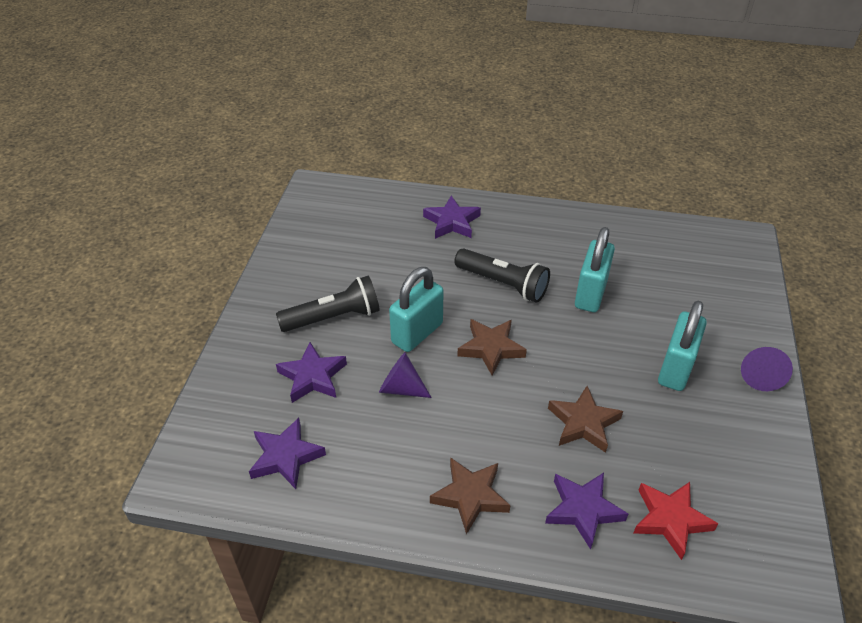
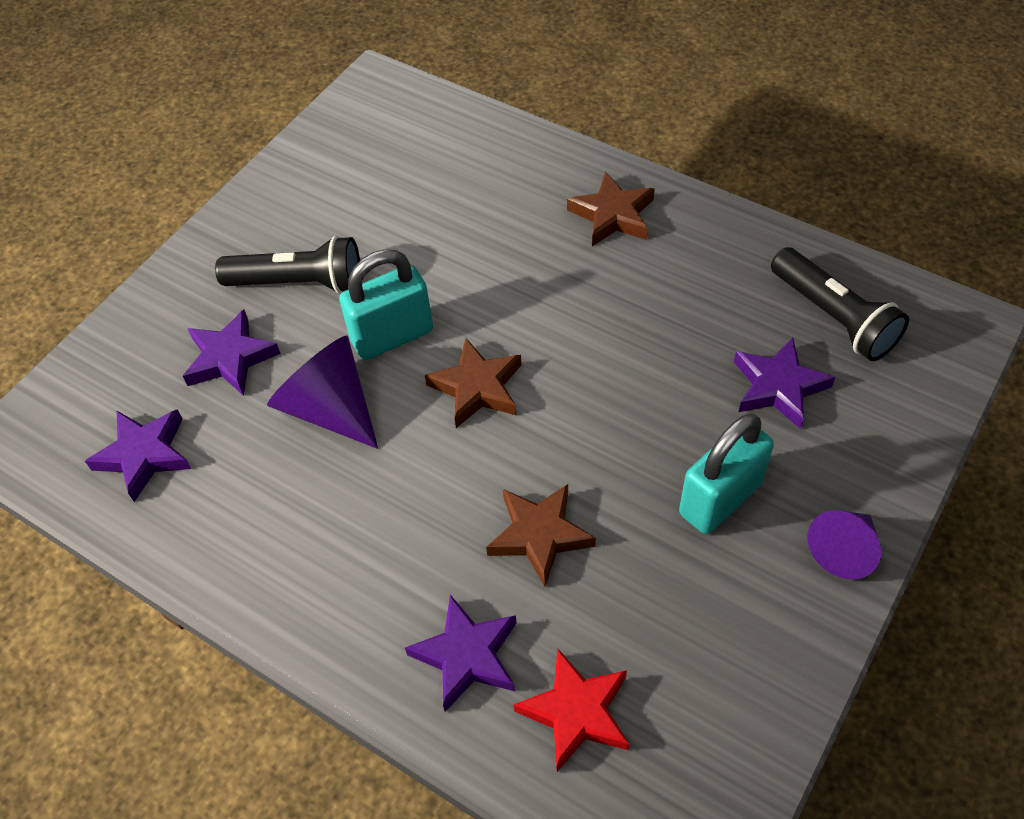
camera: 25 degrees right, 10 degrees up
purple cone [379,352,432,398] -> purple cone [267,336,378,449], size x1.56
purple star [423,196,481,239] -> purple star moved to [734,337,835,429]
brown star [430,457,510,535] -> brown star moved to [567,171,655,246]
black flashlight [454,248,550,303] -> black flashlight moved to [771,247,909,361]
turquoise padlock [575,227,615,312] -> none

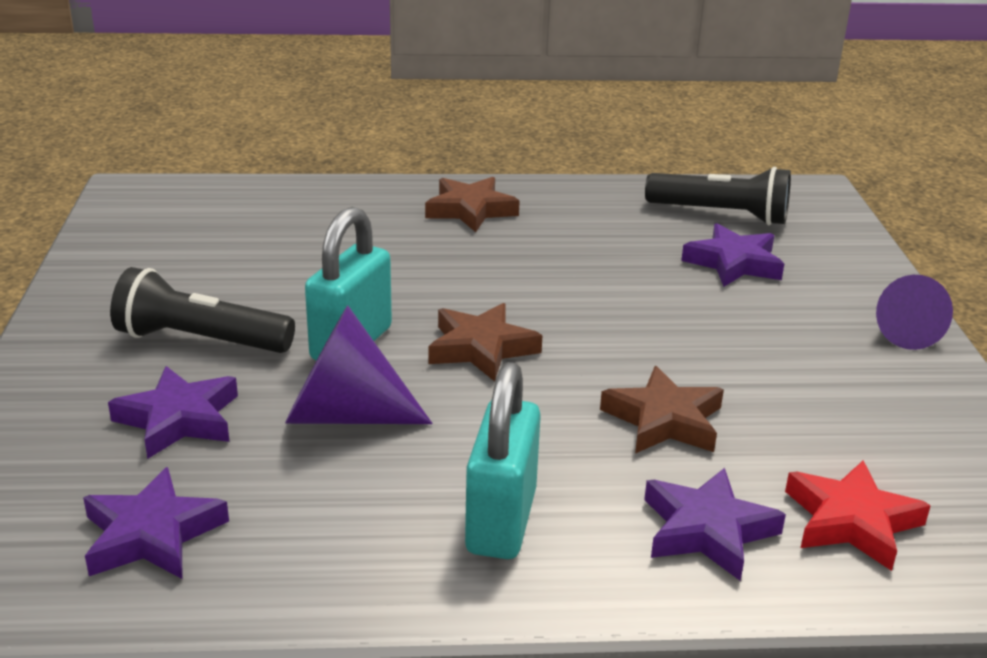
camera: 40 degrees left, 25 degrees down
black flashlight [215,236,360,294] -> black flashlight turned 135 degrees counterclockwise [110,267,295,353]
turquoise padlock [679,413,774,534] -> turquoise padlock moved to [465,362,541,559]

